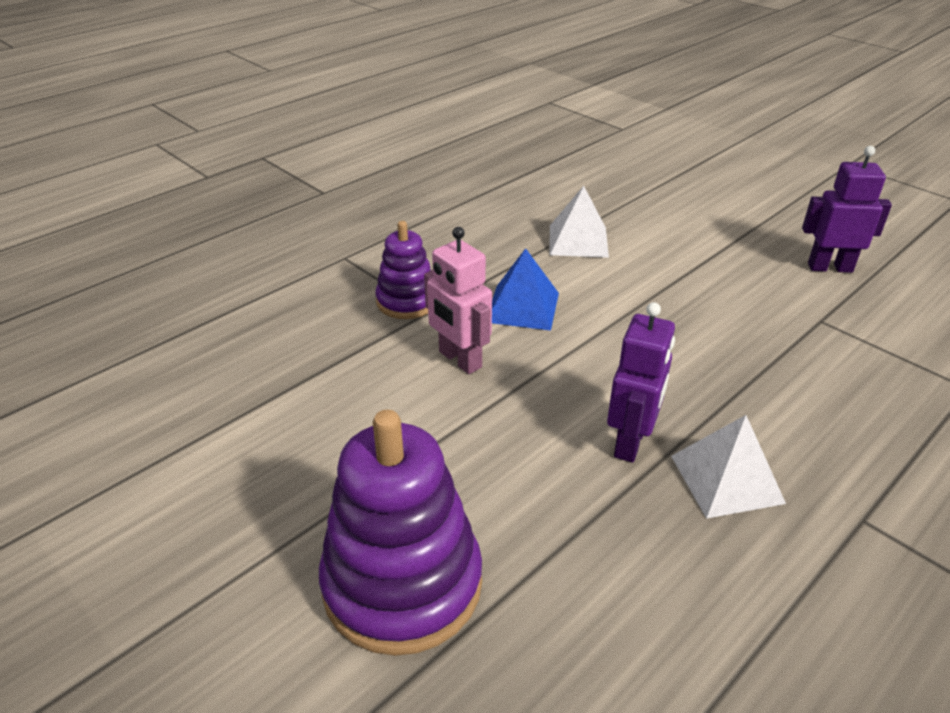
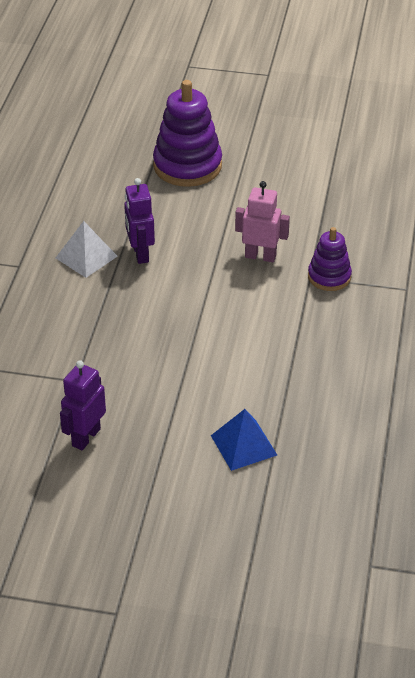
camera: 145 degrees right, 5 degrees up
blue pyramid [492,248,559,331] -> blue pyramid moved to [211,409,277,471]
white pyramid [550,186,609,258] -> none
purple robot [802,146,892,273] -> purple robot turned 150 degrees clockwise [60,360,106,450]

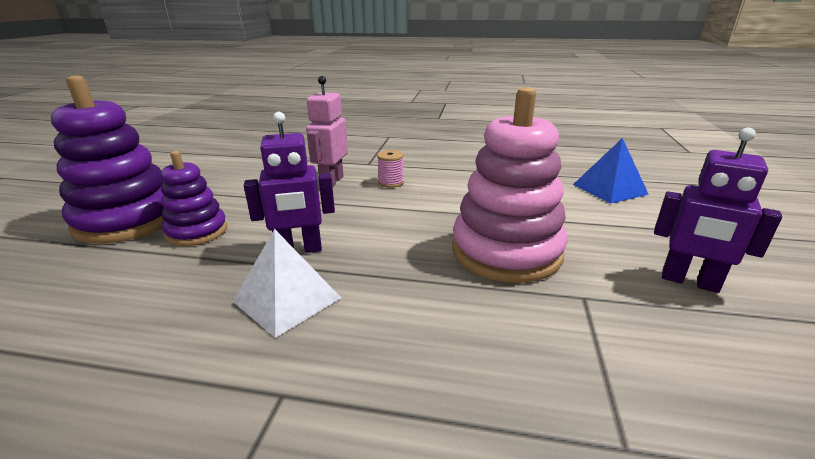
camera: 90 degrees left, 15 degrees down
purple stacking toy [308,227,352,291] -> purple stacking toy moved to [161,151,227,246]
none -> pink spool [377,150,404,188]
none -> pink stacking toy [452,87,568,283]

